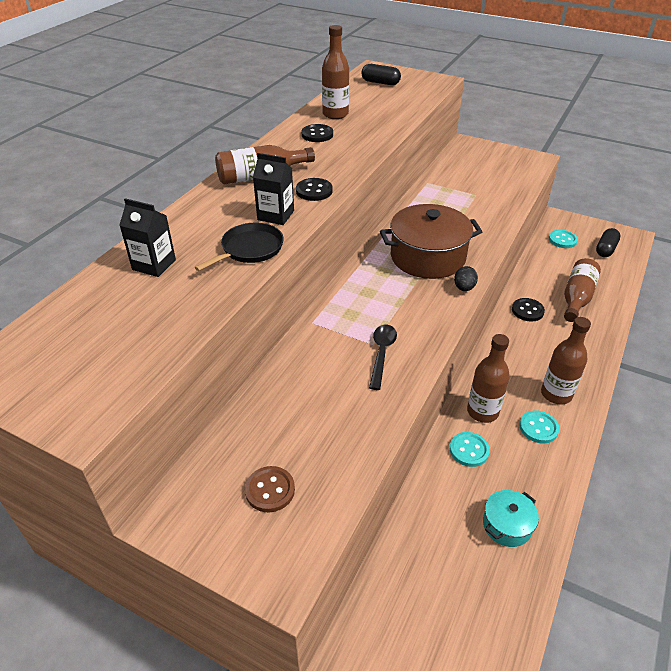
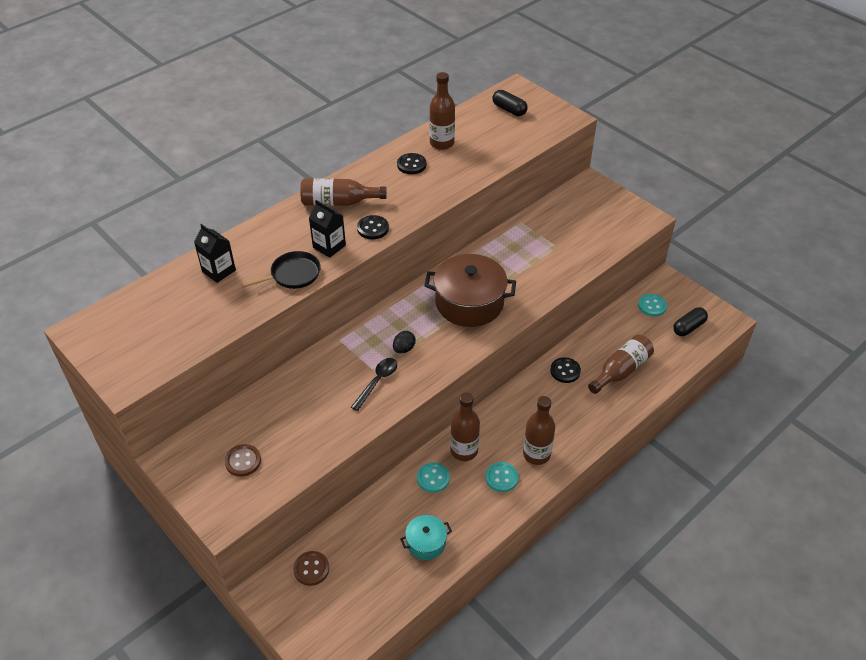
camera: 20 degrees right, 5 degrees up
black egg [454,266,478,291] -> black egg moved to [393,331,416,353]
none -> brown button [293,551,329,586]

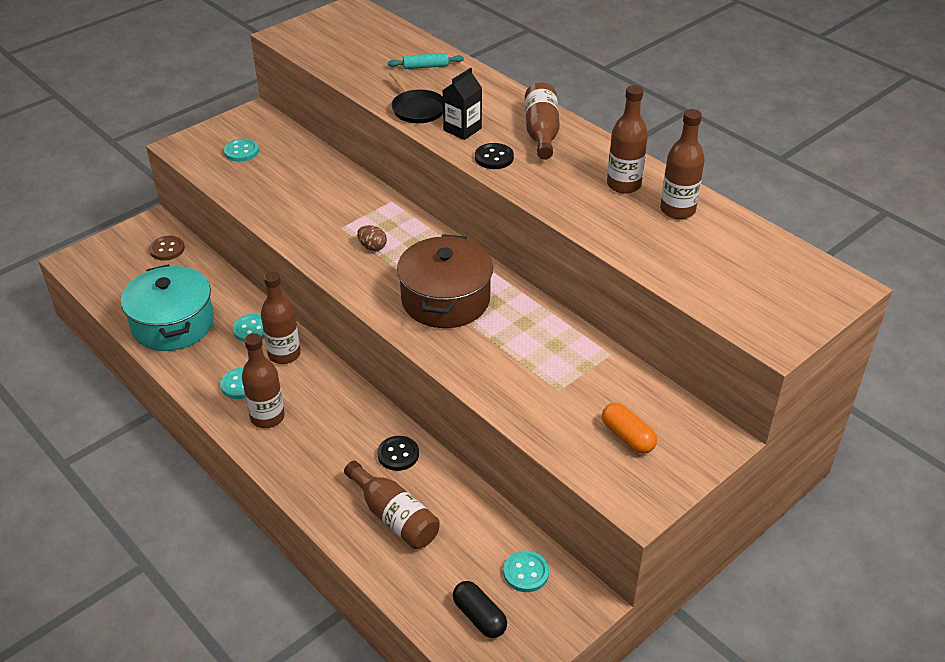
camera: 90 degrees right, 5 degrees down
black carton [194,224,236,283] -> turquoise rolling pin [388,53,464,69]
brown button [225,444,261,477] -> turquoise button [224,139,259,162]
black spoon [351,358,397,411] -> none
black egg [393,331,416,353] -> brown egg [357,225,387,251]
black button [397,153,427,174] -> brown bottle [607,85,648,194]
turquoise pot [400,515,452,560] -> turquoise pot [121,264,214,351], size x1.97
black capsule [492,90,528,116] -> none
none -> orange capsule [602,403,657,454]

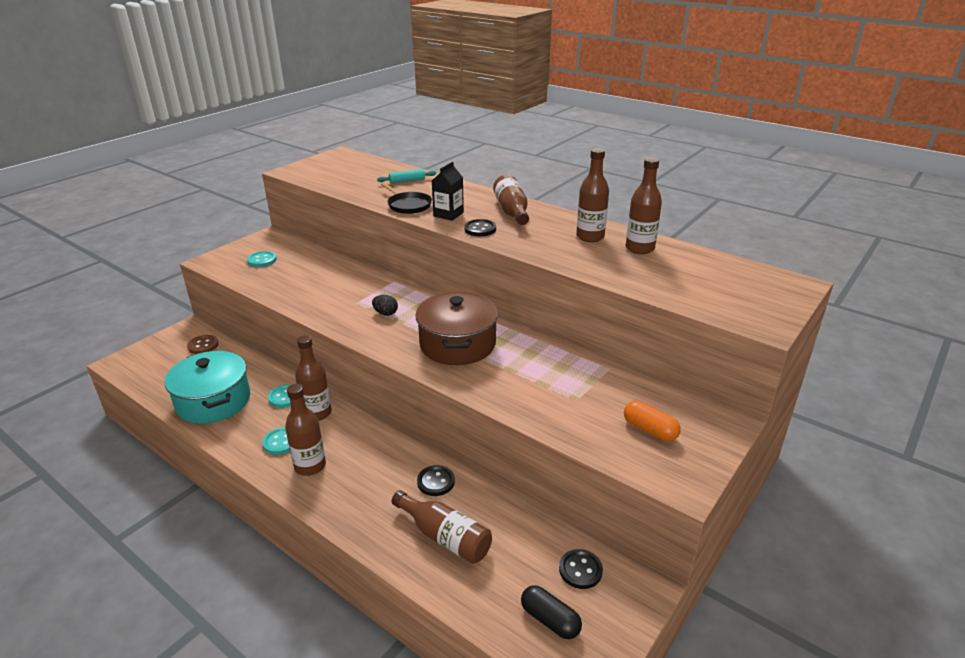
camera: 10 degrees left, 10 degrees down
brown egg [357,225,387,251] -> black egg [372,295,398,316]
turquoise button [503,551,549,592] -> black button [559,549,603,589]

